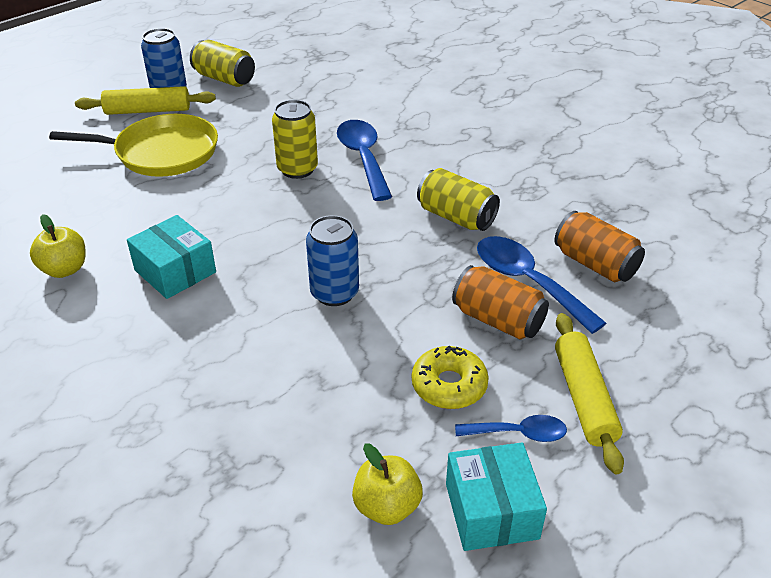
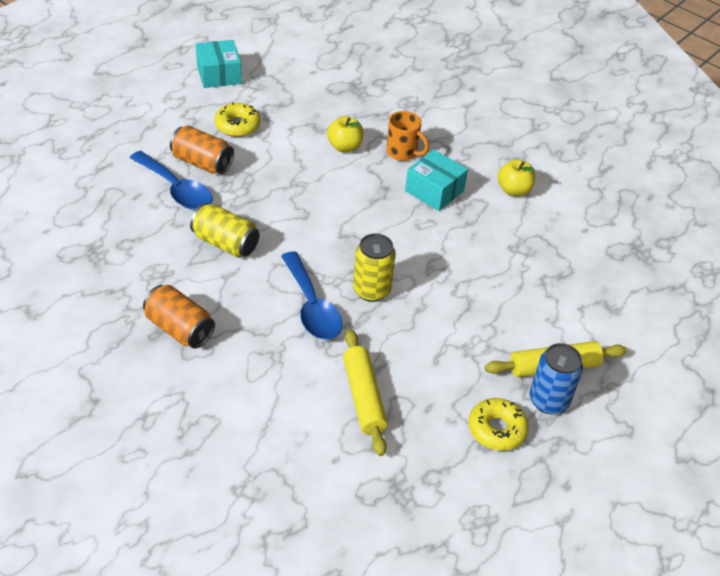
camera: 170 degrees right, 5 degrees up
yellow pan [49,114,218,177] -> none
yellow can [190,40,255,87] -> yellow donut [469,398,528,451]
blue can [306,215,359,306] -> none
yellow apple [352,443,423,525] -> yellow apple moved to [327,116,364,152]
blue spoon [455,415,567,442] -> none
orange can [555,211,645,282] -> orange can moved to [143,285,215,348]
yellow rolling pin [555,313,624,474] -> yellow rolling pin moved to [343,329,388,456]
none -> orange mug [387,111,429,161]

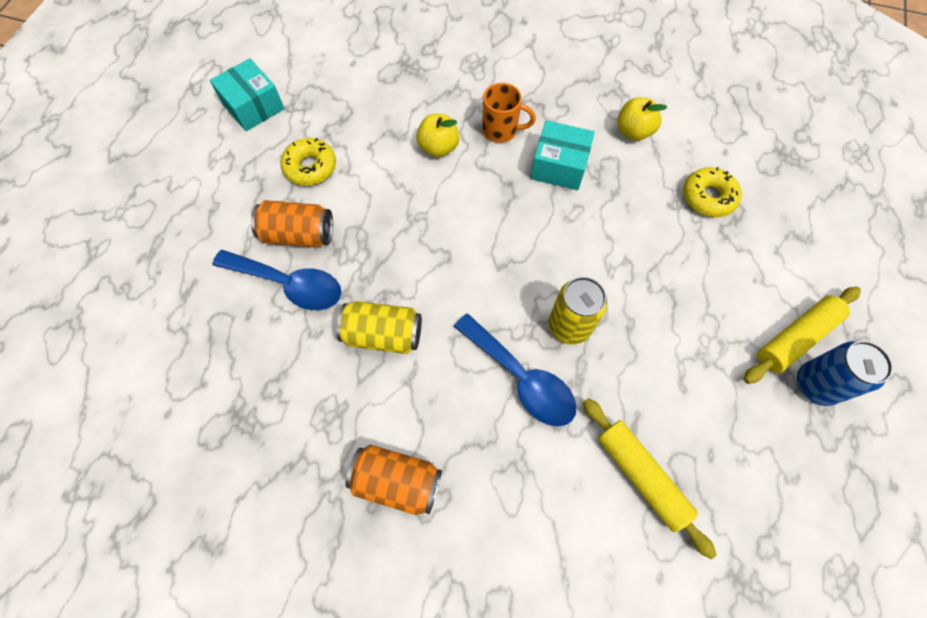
camera: 20 degrees left, 20 degrees up
yellow donut [469,398,528,451] -> yellow donut moved to [683,167,742,217]

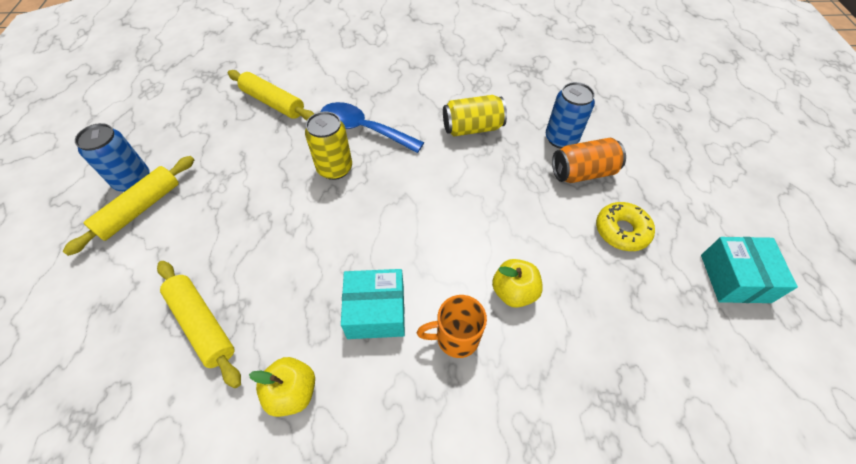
camera: 160 degrees right, 10 degrees down
turquoise box [210,58,285,131] -> turquoise box turned 60 degrees clockwise [701,237,798,303]
blue spoon [212,250,342,310] -> blue can [546,82,595,149]
orange can [345,444,442,515] -> none
yellow donut [683,167,742,217] -> yellow rolling pin [157,261,241,388]

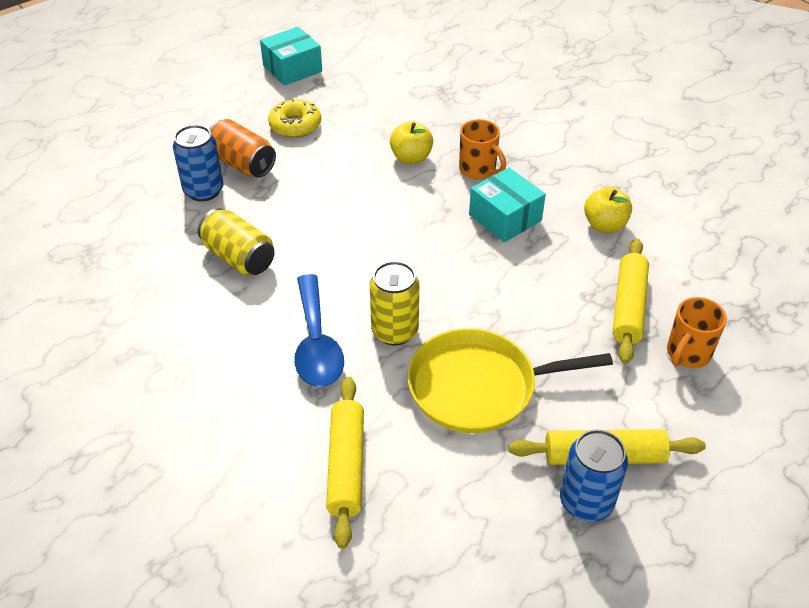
camera: 125 degrees left, 10 degrees down
none -> yellow pan [407,328,613,433]
none -> orange mug [667,297,727,368]

